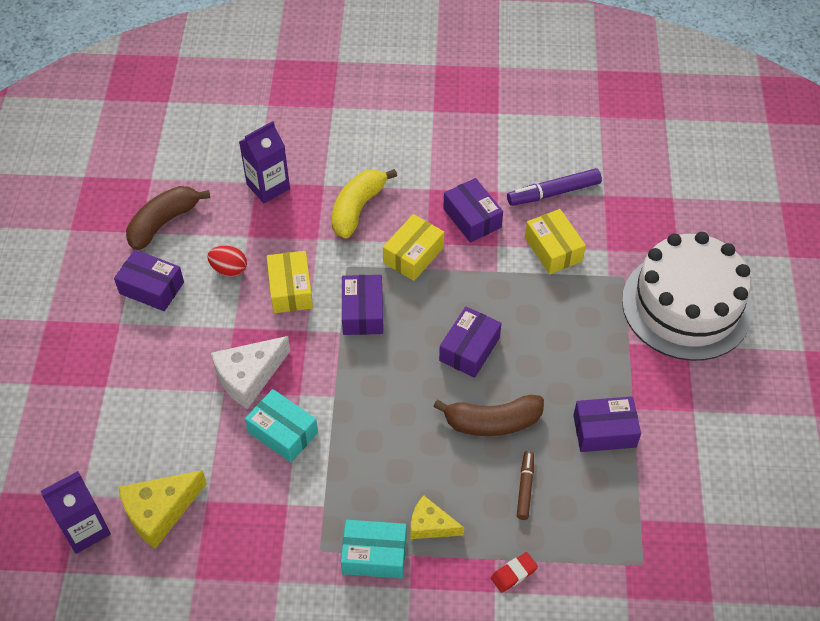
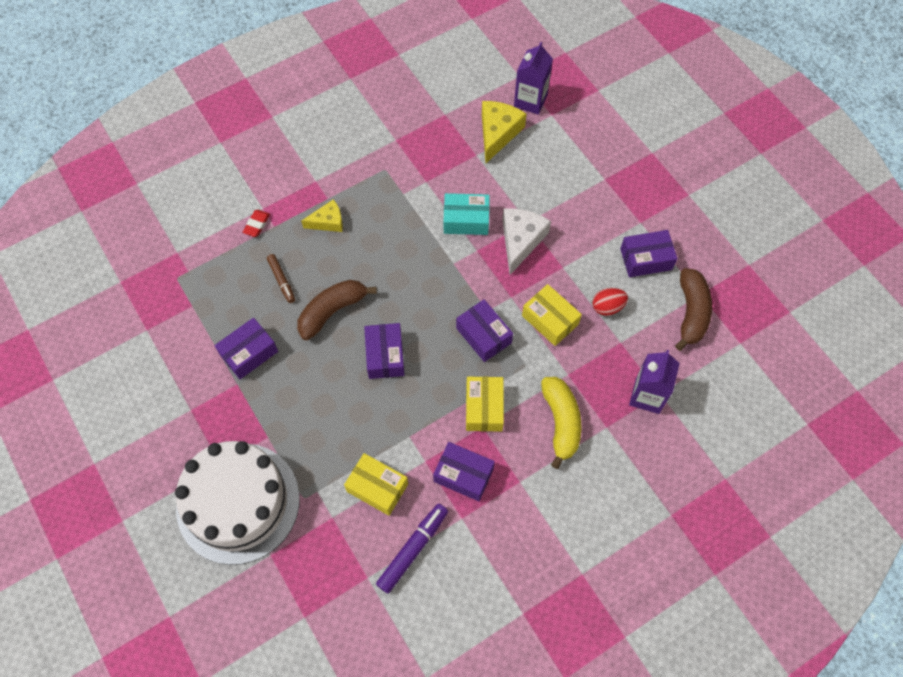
camera: 145 degrees right, 10 degrees up
turquoise box [341,520,406,578] -> none

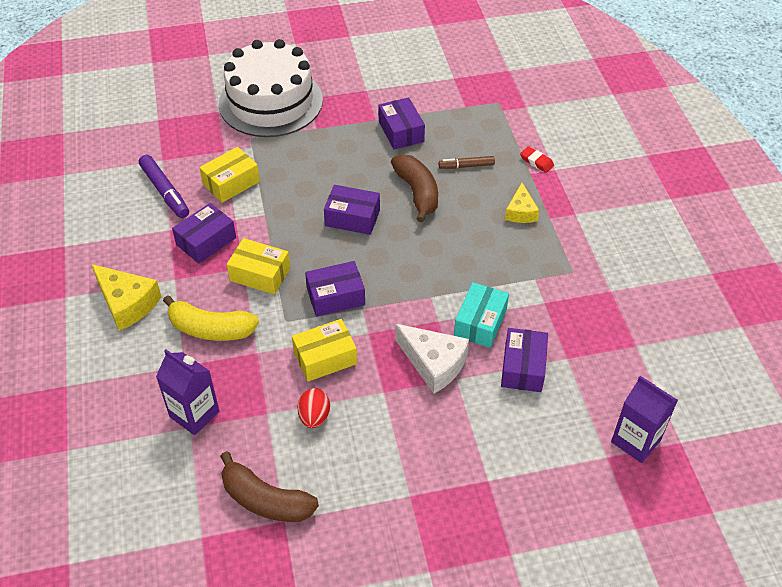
camera: 110 degrees right, 15 degrees down
yellow cheese [482,101,527,163] -> yellow cheese moved to [91,264,162,331]
purple box [620,230,677,277] -> purple box moved to [501,328,548,392]

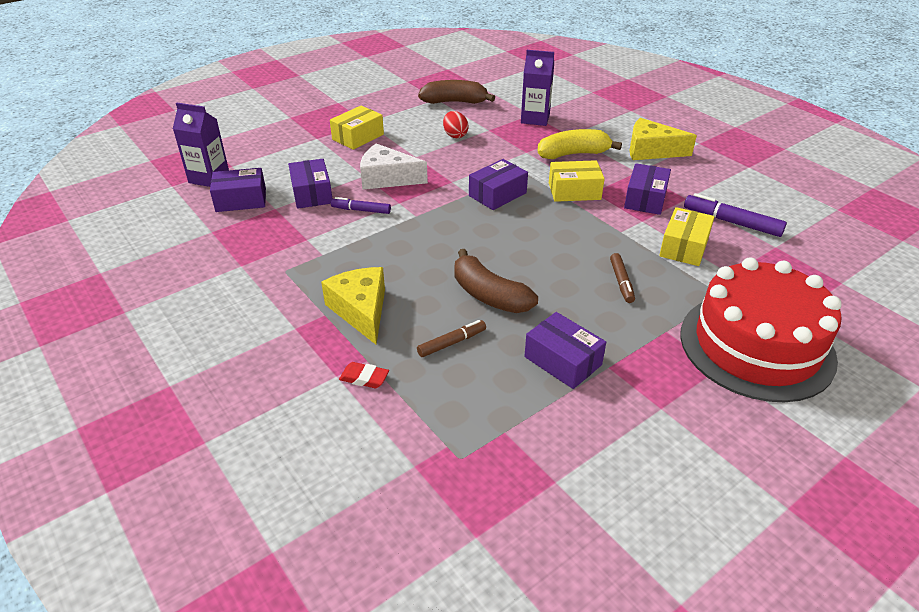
camera: 155 degrees right, 10 degrees down
white cake [219,39,323,137] -> red cake [680,257,842,402]
yellow box [292,319,357,382] -> yellow box moved to [330,106,384,150]
purple box [324,185,380,235] -> purple box moved to [210,168,266,212]
turquoise box [454,282,509,348] -> purple marker [331,197,391,214]
yellow cheese [505,183,539,223] -> yellow cheese [321,267,385,344], size x1.59
none -> brown marker [610,253,635,303]

